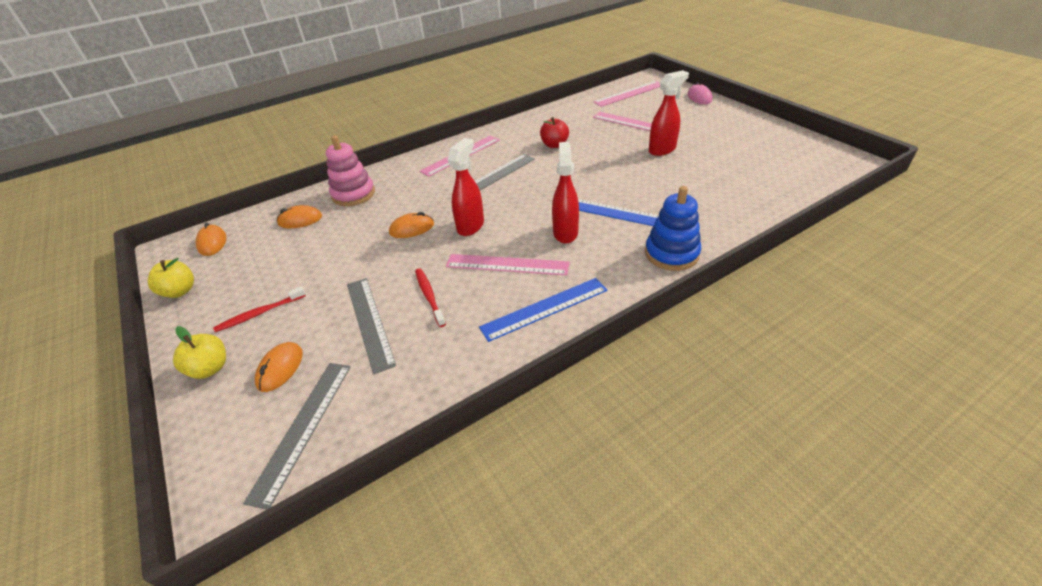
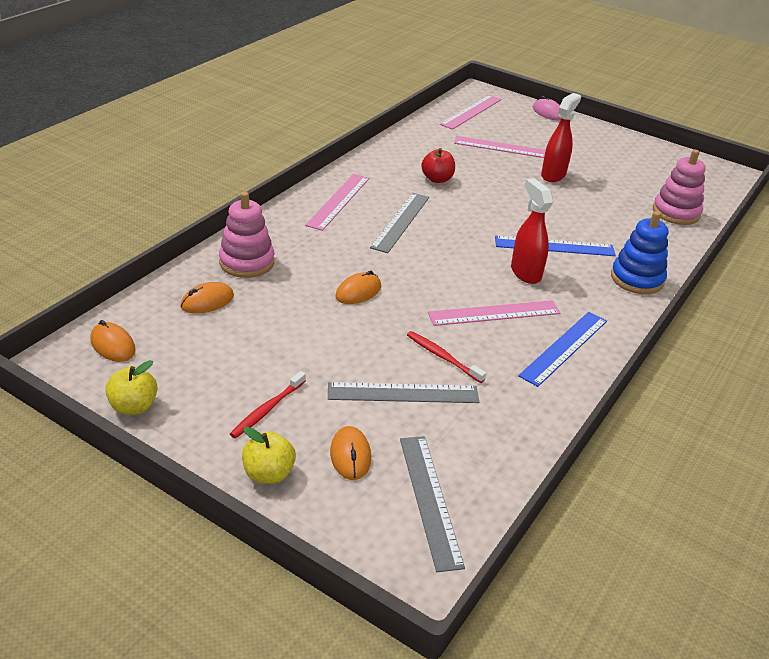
camera: 30 degrees left, 5 degrees down
grey ruler [347,278,396,374] -> grey ruler turned 45 degrees counterclockwise [328,382,479,403]
red spray bottle [447,138,484,236] -> none
none -> pink stacking toy [653,150,706,225]

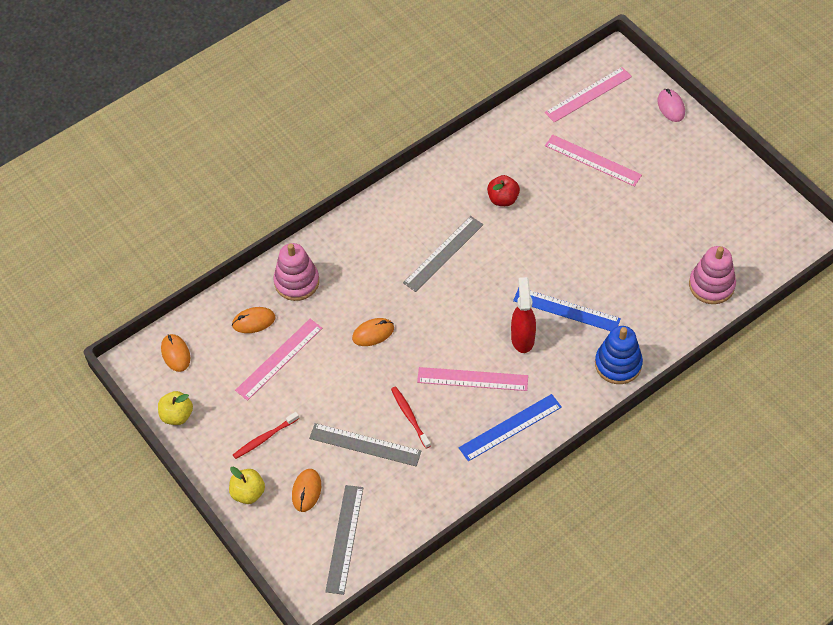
camera: 25 degrees right, 20 degrees up
pink ruler [305,174,369,231] -> pink ruler moved to [235,319,323,401]
red spray bottle [541,93,581,182] -> none

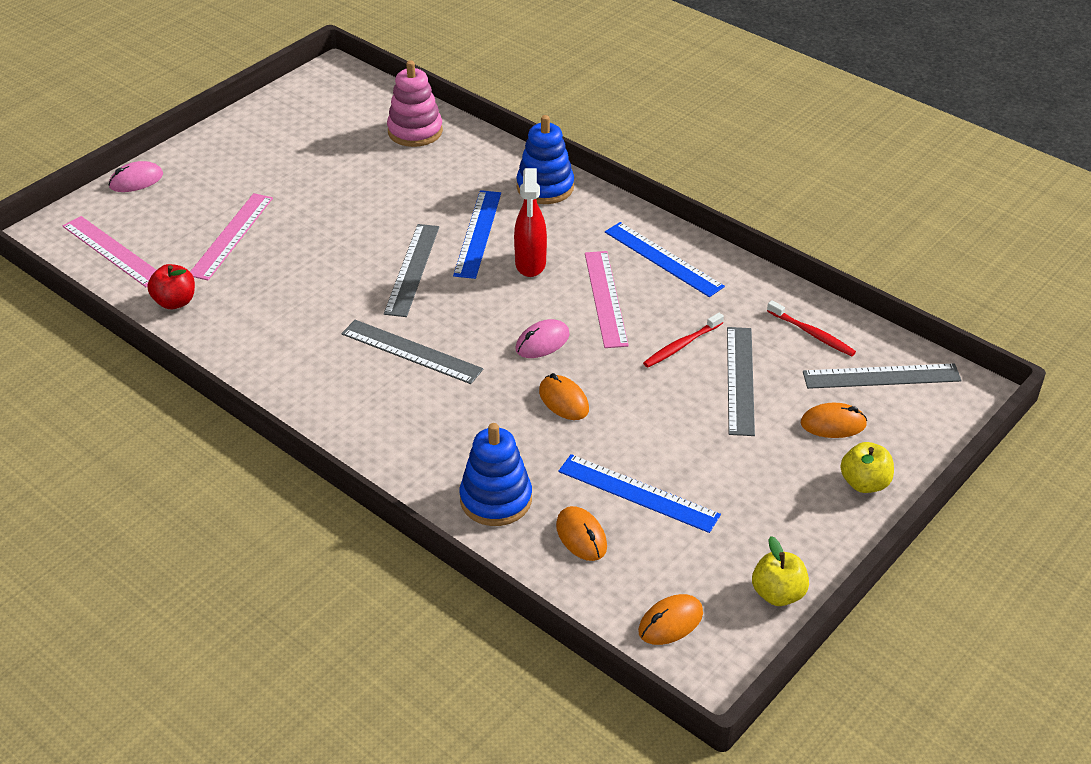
camera: 105 degrees left, 15 degrees down
red toothbrush [233,412,299,459] -> red toothbrush moved to [767,300,856,356]
pink ruler [235,319,323,401] -> blue ruler [558,454,721,533]
pink stacking toy [274,243,319,301] -> blue stacking toy [460,423,532,526]
red apple [487,175,520,206] -> red apple moved to [147,264,195,309]
red spray bottle [511,277,536,353] -> red spray bottle turned 75 degrees counterclockwise [514,168,547,277]
none -> grey ruler [384,224,439,317]
none -> pink mouse [515,319,570,358]

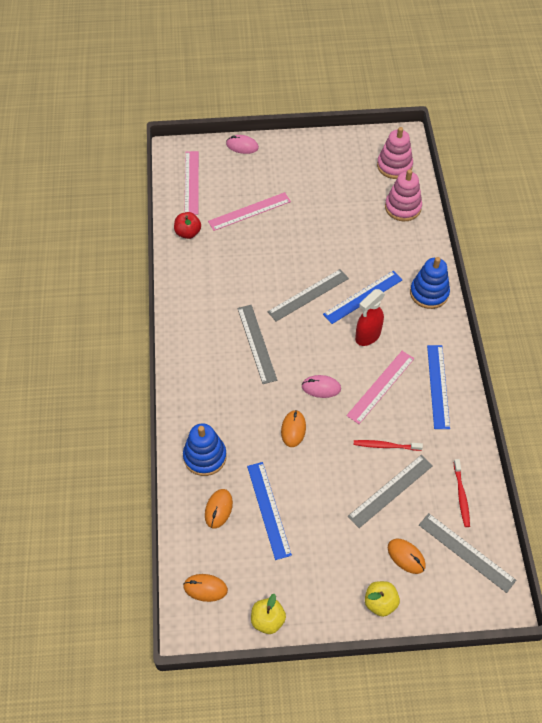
camera: 45 degrees right, 15 degrees up
none -> pink stacking toy [377,127,413,179]

